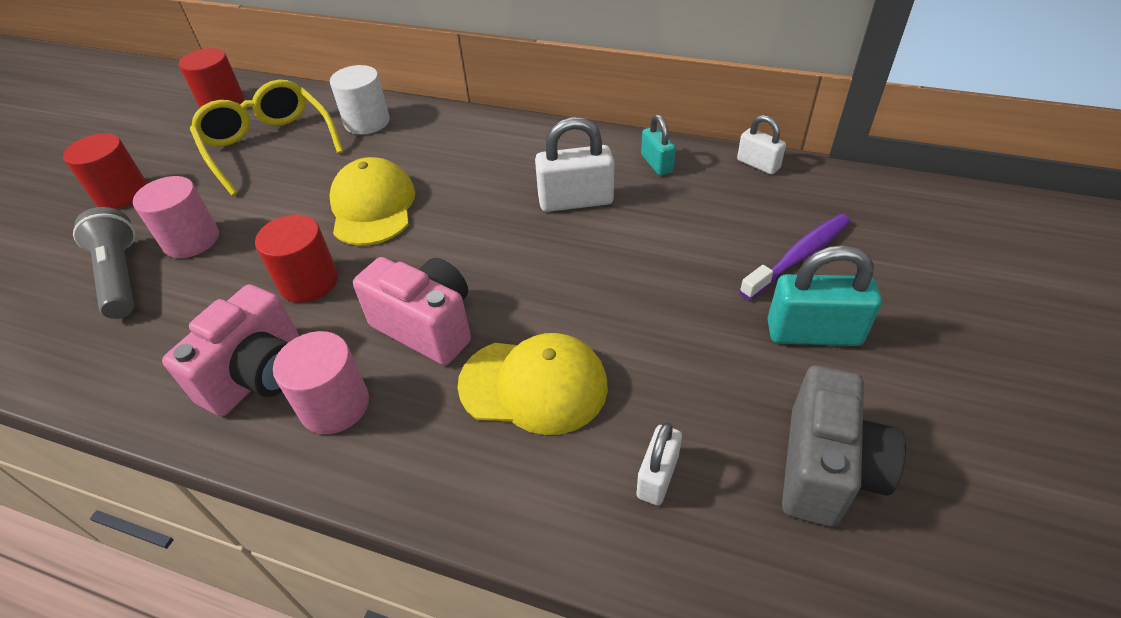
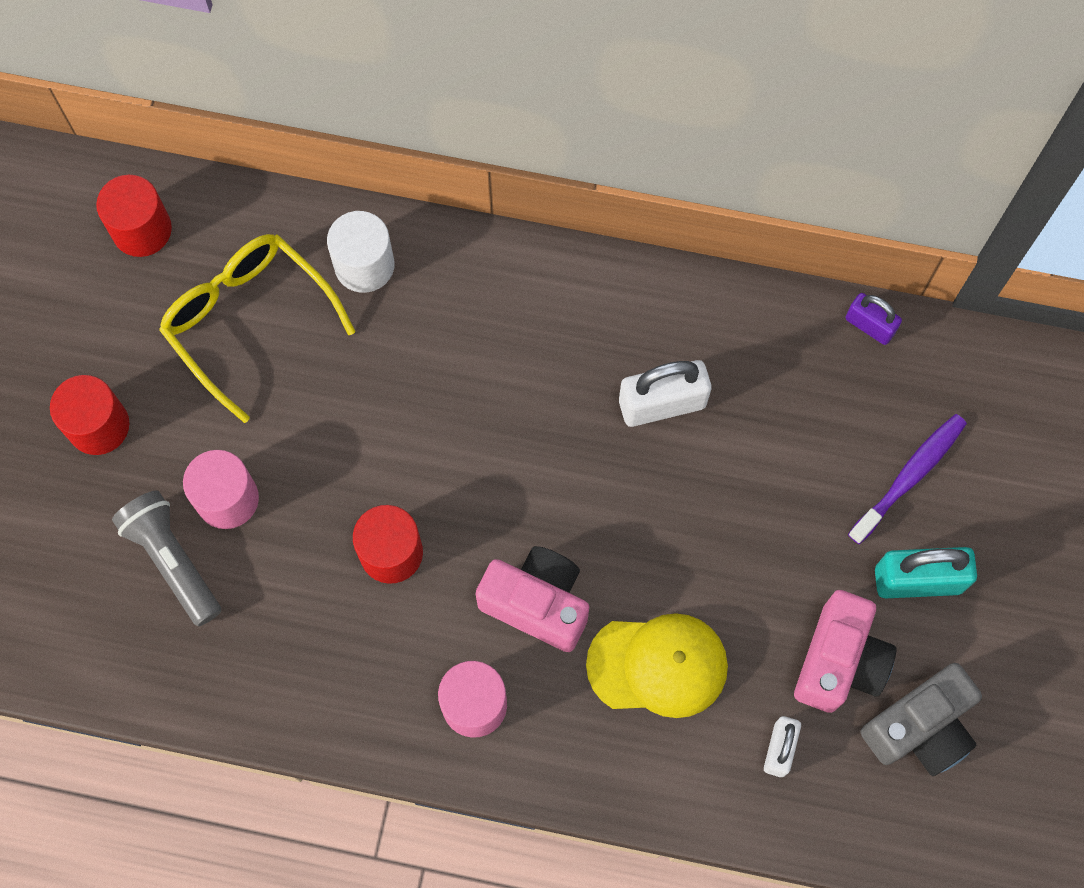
camera: 10 degrees left, 25 degrees up
pink camera [162,284,299,417] -> pink camera moved to [794,590,896,713]
yellow cap [329,157,415,246] -> none
turquoise padlock [641,114,676,176] -> none
white padlock [737,115,786,175] -> purple padlock [846,293,902,345]
grey camera [782,366,906,527] -> grey camera turned 45 degrees clockwise [860,663,982,776]

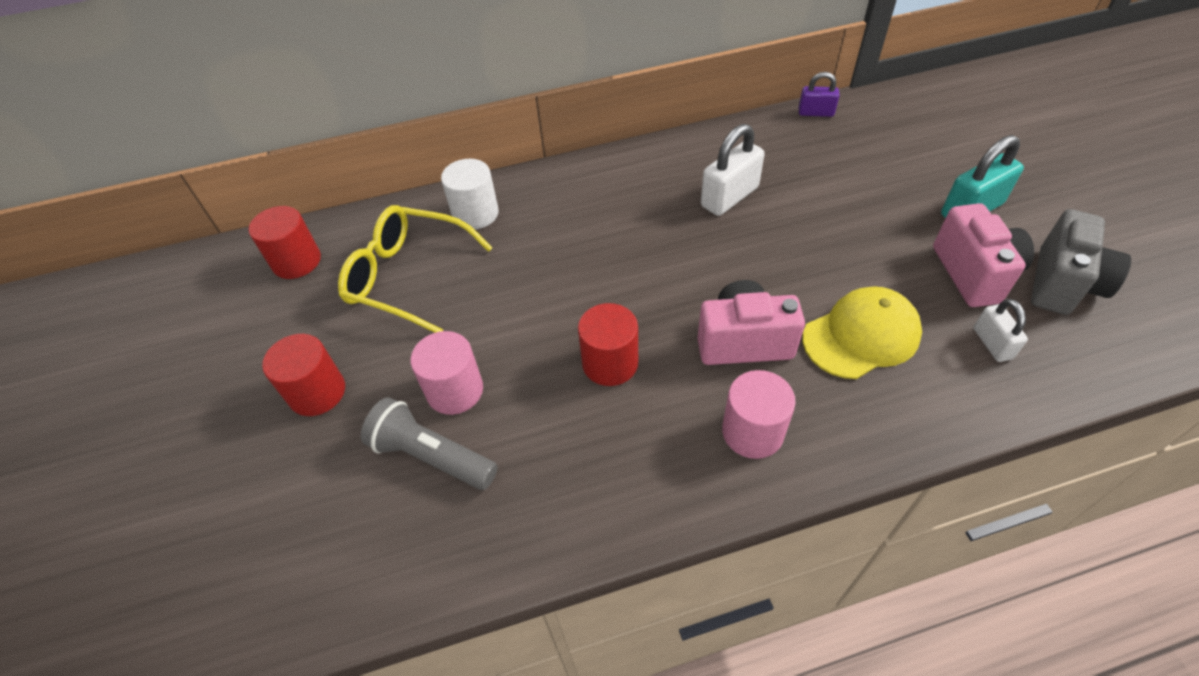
camera: 25 degrees left, 20 degrees down
purple toothbrush [848,414,967,544] -> none

